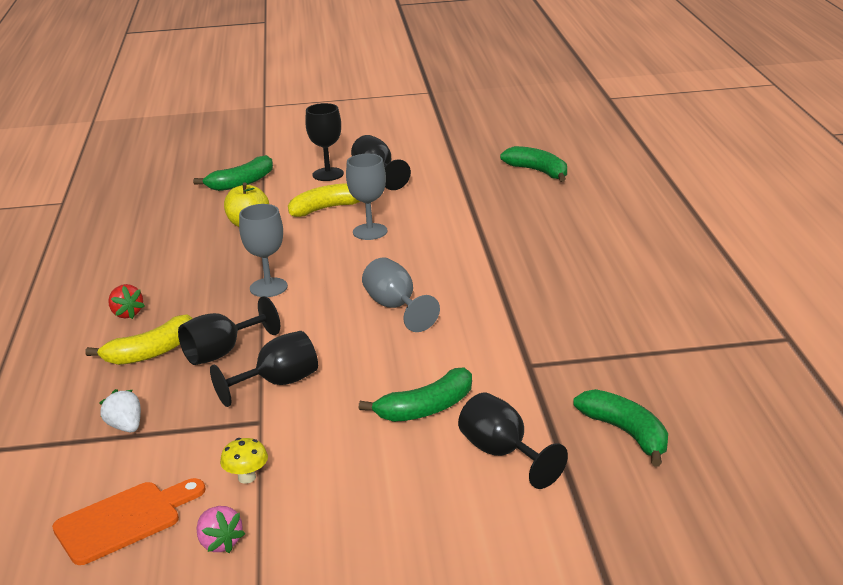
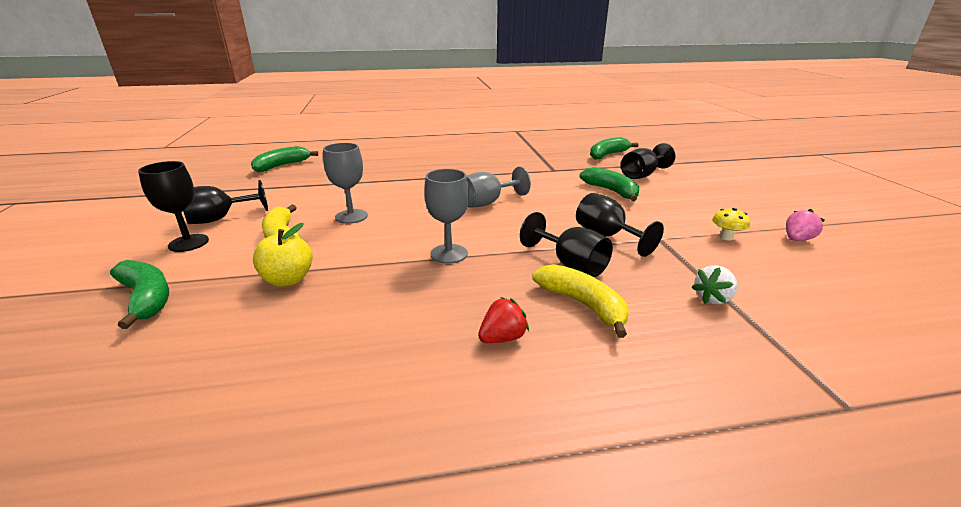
camera: 95 degrees left, 0 degrees up
orange cutting board [52,478,205,565] -> none

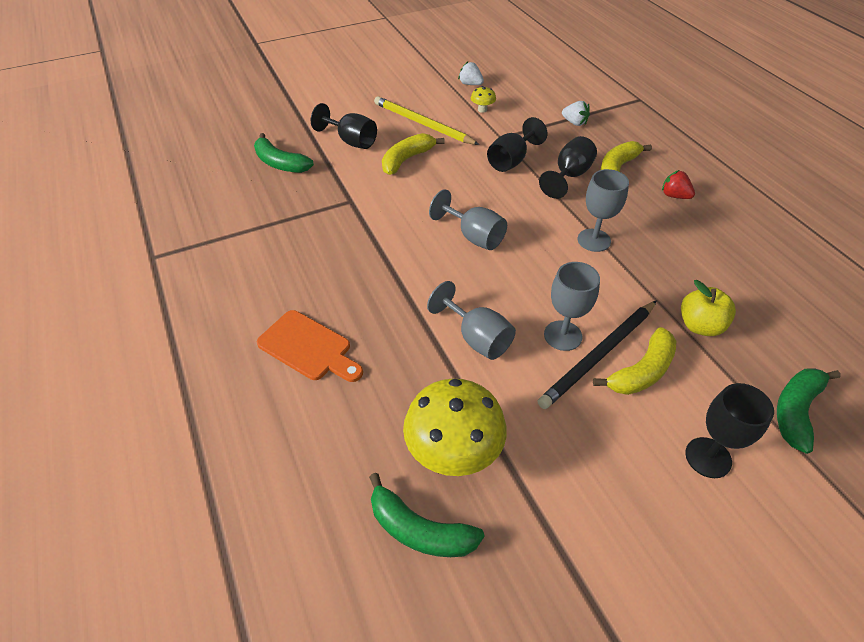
camera: 105 degrees left, 20 degrees up
black goblet [183,180,268,224] -> none
green banana [580,167,639,201] -> yellow banana [382,133,445,175]
pink strawberry [786,209,825,241] -> white strawberry [458,62,484,85]
none -> orange cutting board [257,310,363,382]
none -> yellow pencil [374,96,480,145]
none -> yellow mushroom [403,379,507,476]
none -> grey goblet [427,281,516,360]
none -> black pencil [538,300,657,409]

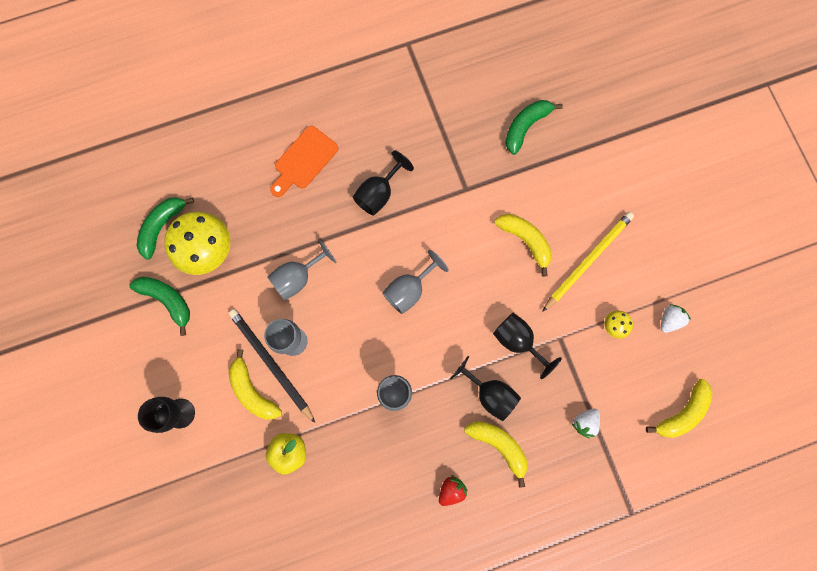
camera: 95 degrees right, 30 degrees up
black goblet [311,103,377,149] -> black goblet moved to [353,150,414,215]
green banana [777,368,841,454] -> green banana moved to [129,277,190,336]
none -> yellow banana [646,379,713,438]

